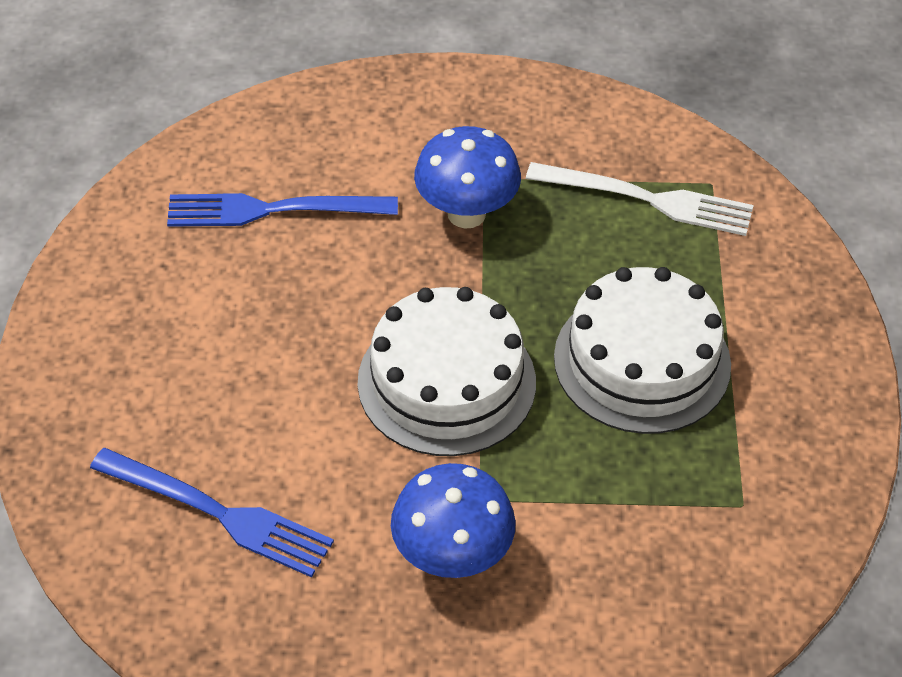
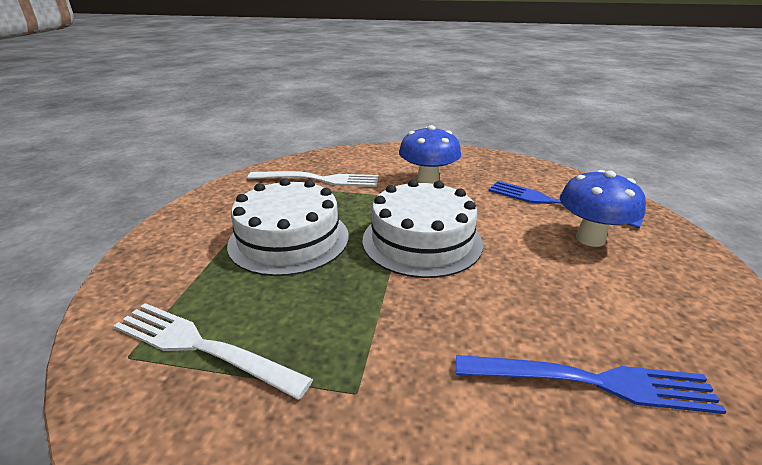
camera: 170 degrees left, 20 degrees down
blue mushroom [414,126,521,228] -> blue mushroom moved to [560,170,646,247]
none -> white fork [248,171,379,187]

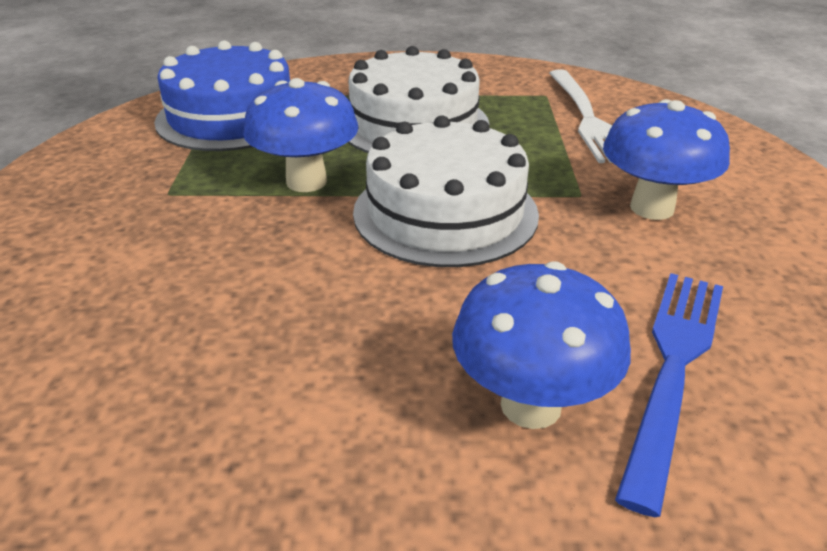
camera: 80 degrees right, 5 degrees up
white fork [114,303,313,400] -> blue cake [154,40,290,151]
blue fork [456,355,727,414] -> none
none -> blue mushroom [243,78,359,192]

